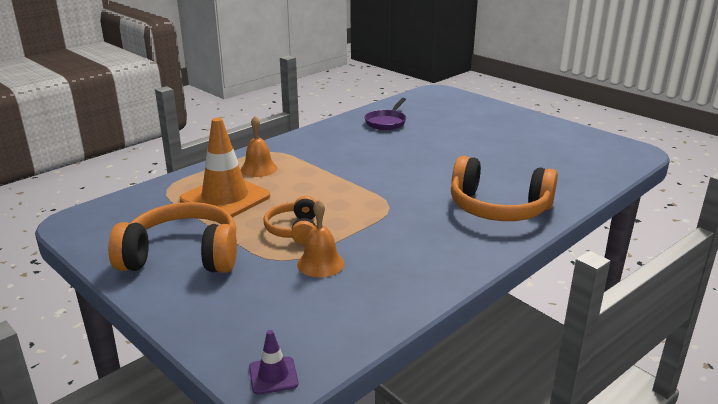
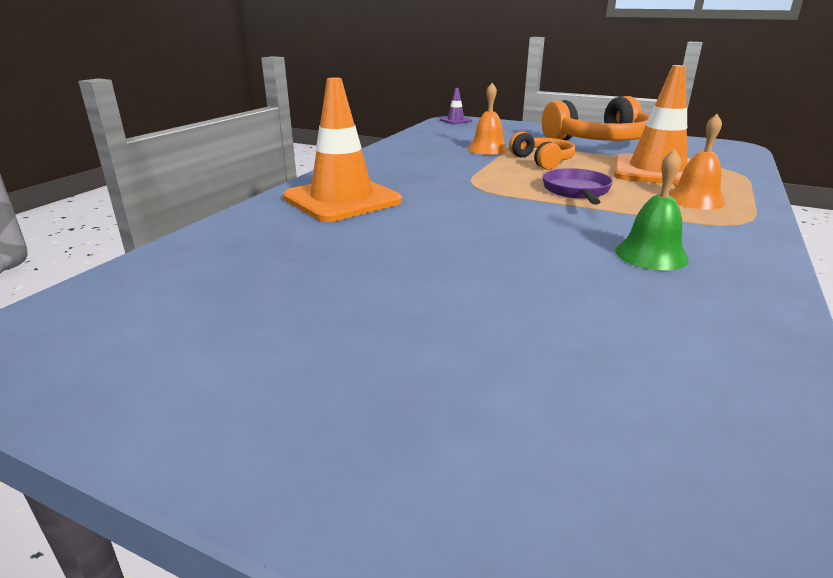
camera: 160 degrees right, 0 degrees up
purple pan [365,98,406,130] -> purple pan moved to [542,168,613,205]
orange headphones [451,156,558,221] -> orange traffic cone [283,78,402,222]
none -> green bell [615,149,689,271]

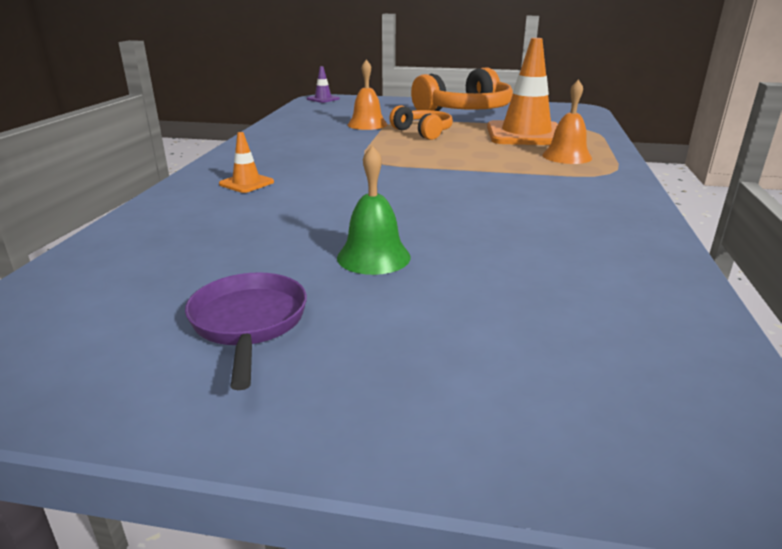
camera: 15 degrees left, 0 degrees up
orange traffic cone [283,78,402,222] -> orange traffic cone [219,132,274,193], size x0.44
purple pan [542,168,613,205] -> purple pan moved to [185,272,307,390]
green bell [615,149,689,271] -> green bell moved to [337,146,411,275]

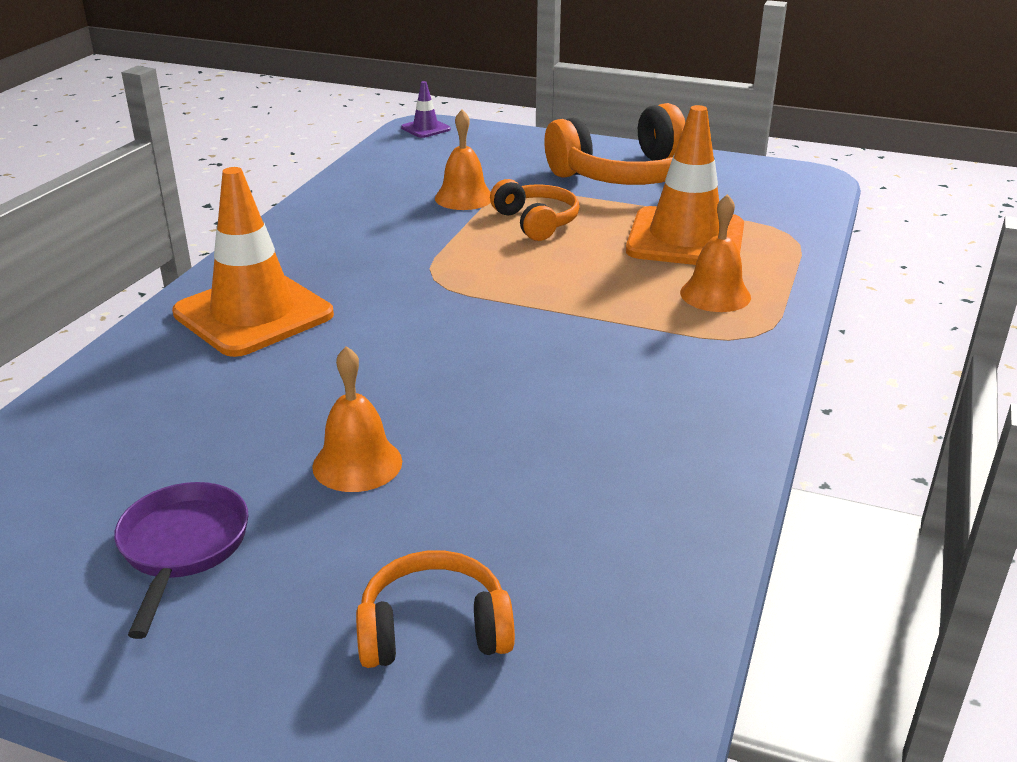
camera: 10 degrees right, 5 degrees up
orange traffic cone [219,132,274,193] -> orange traffic cone [172,167,334,357], size x2.27
green bell [337,146,411,275] -> orange bell [312,346,402,492]
none -> orange headphones [356,550,515,668]

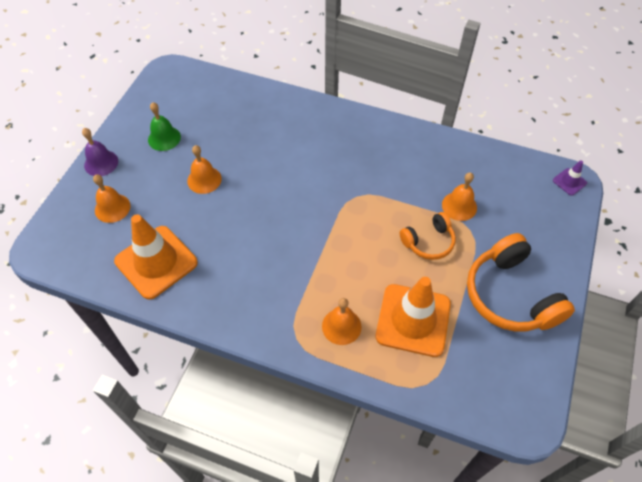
camera: 90 degrees right, 25 degrees up
purple pan [114,482,249,639] -> green bell [148,102,181,151]
orange traffic cone [172,167,334,357] -> orange traffic cone moved to [114,214,198,299]
orange headphones [356,550,515,668] -> orange bell [93,174,130,223]
none -> purple bell [82,128,118,176]

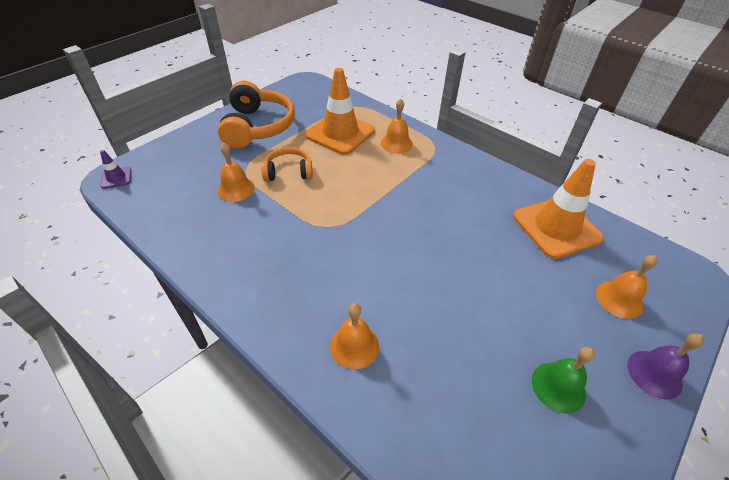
camera: 160 degrees left, 10 degrees down
orange bell [187,145,222,194] -> orange bell moved to [330,303,379,369]

